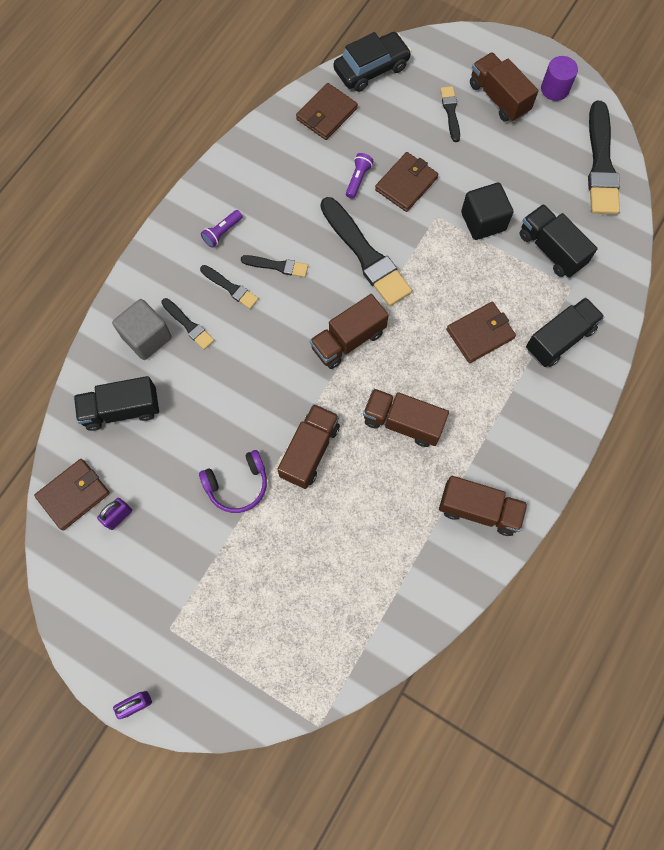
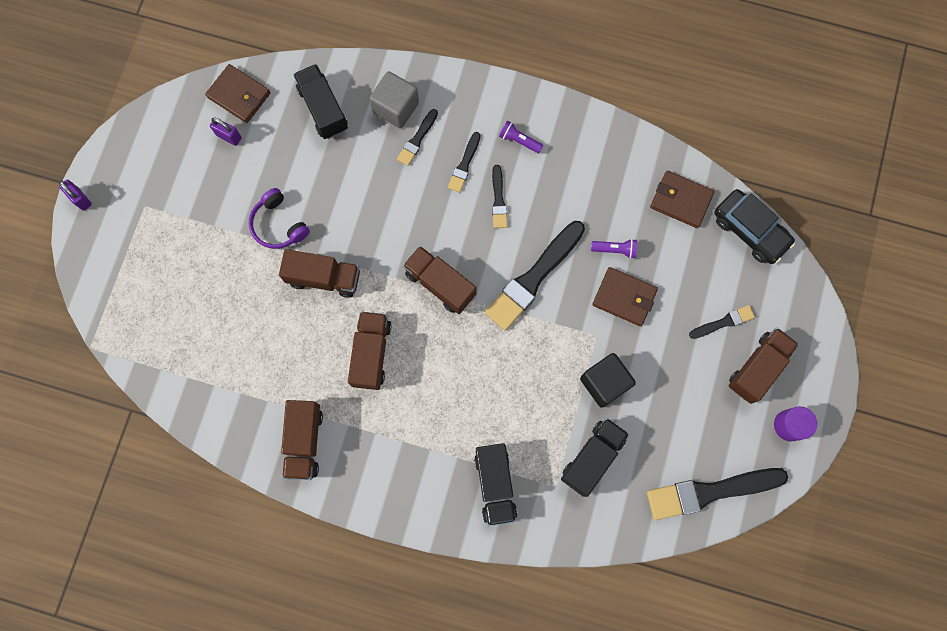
camera: 75 degrees right, 5 degrees up
brown wallet [446,302,516,363] -> none
black truck [526,297,604,367] -> black truck turned 45 degrees clockwise [474,443,518,526]

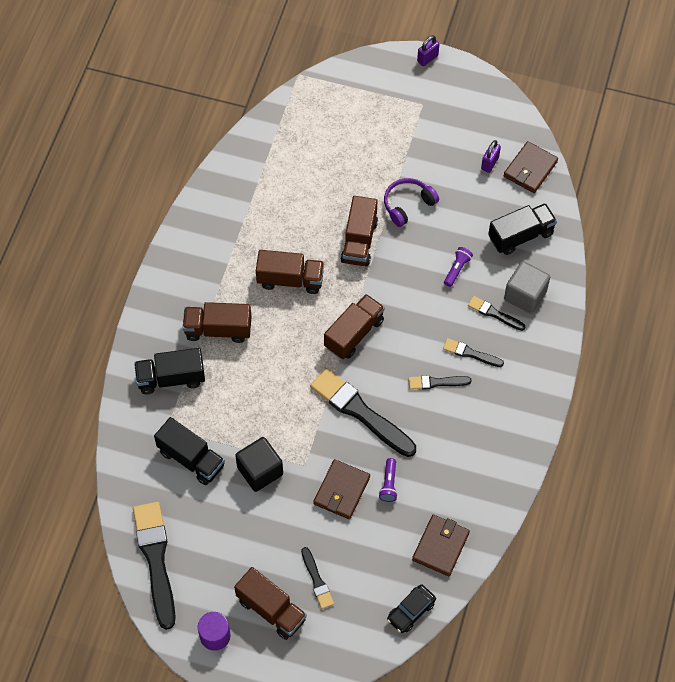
camera: 90 degrees right, 15 degrees down
brown truck [281,400,323,480] -> brown truck moved to [182,302,252,343]
purple flashlight [499,121,543,153] -> purple flashlight moved to [444,247,473,287]
black car [714,189,795,264] -> black car [387,584,436,633], size x0.65

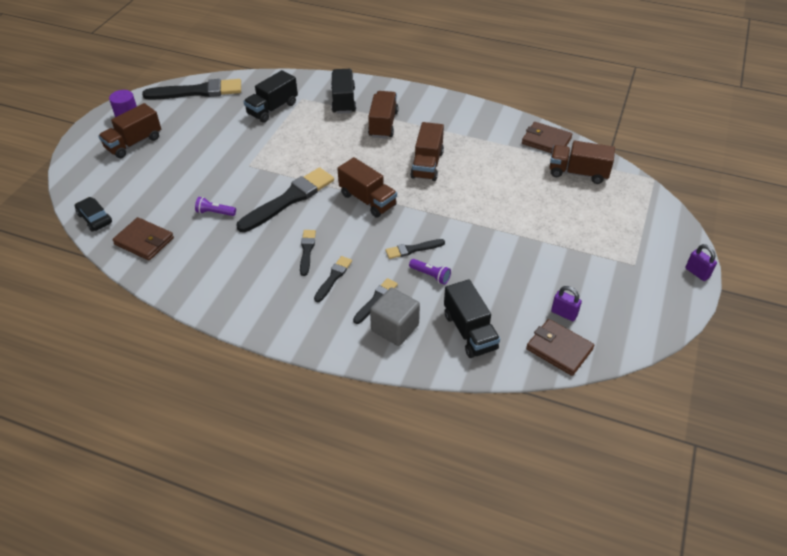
camera: 95 degrees right, 15 degrees down
black cube [235,437,283,492] -> none
black brush [301,547,334,609] -> black brush moved to [386,239,445,259]
brown wallet [313,459,370,519] -> brown wallet moved to [522,122,572,153]
brown truck [341,196,378,267] -> brown truck moved to [550,141,615,184]
purple headphones [384,178,439,227] -> none

